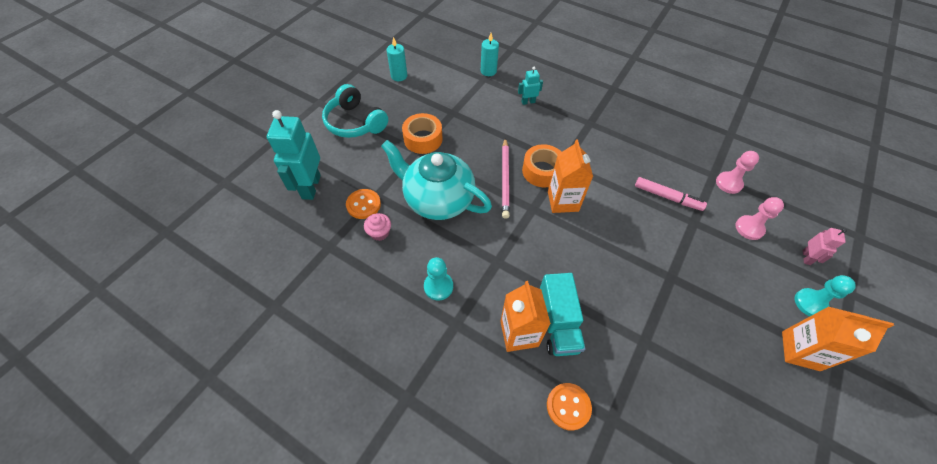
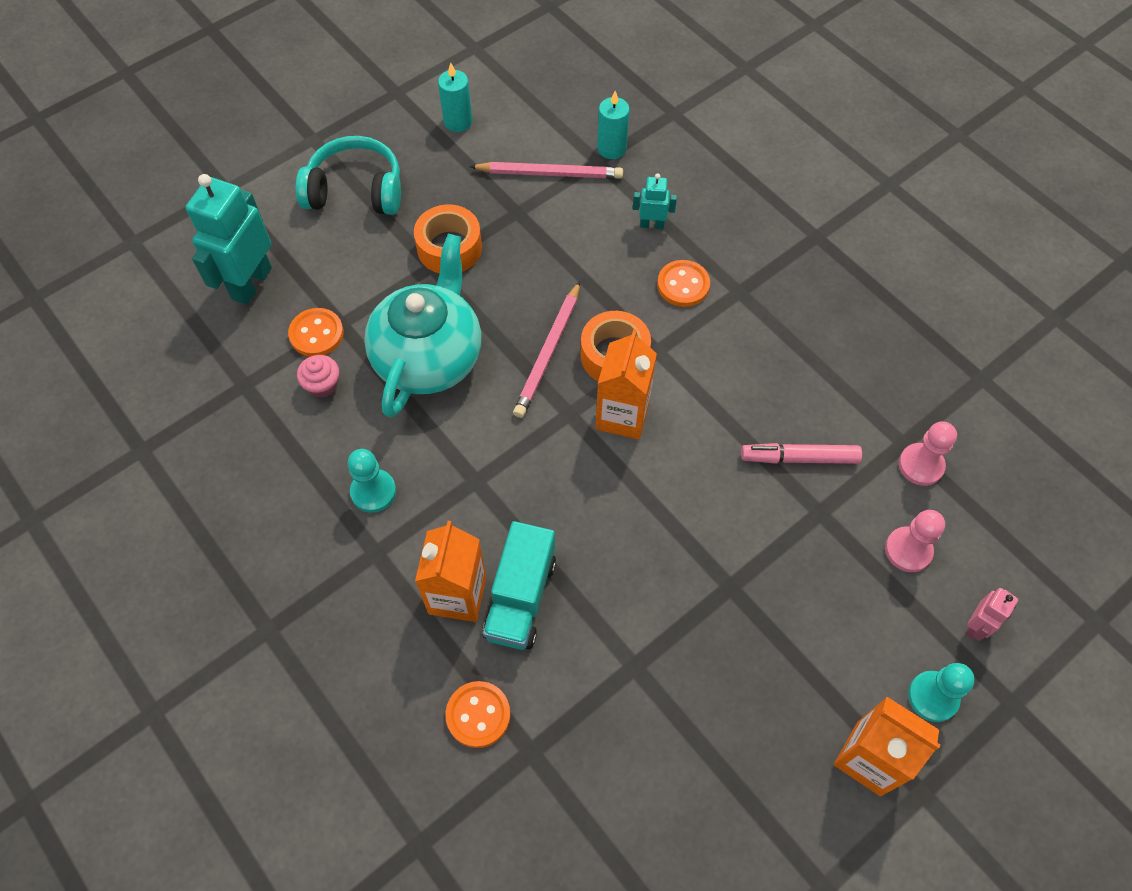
camera: 20 degrees right, 5 degrees up
turquoise headphones [322,84,388,138] -> turquoise headphones turned 120 degrees clockwise [295,136,401,215]
turquoise teapot [381,140,492,220] -> turquoise teapot turned 60 degrees clockwise [364,234,482,418]
pink marker [635,177,707,211] -> pink marker turned 135 degrees clockwise [741,443,862,464]
none -> pink pencil [469,162,623,179]
none -> orange button [657,260,710,307]

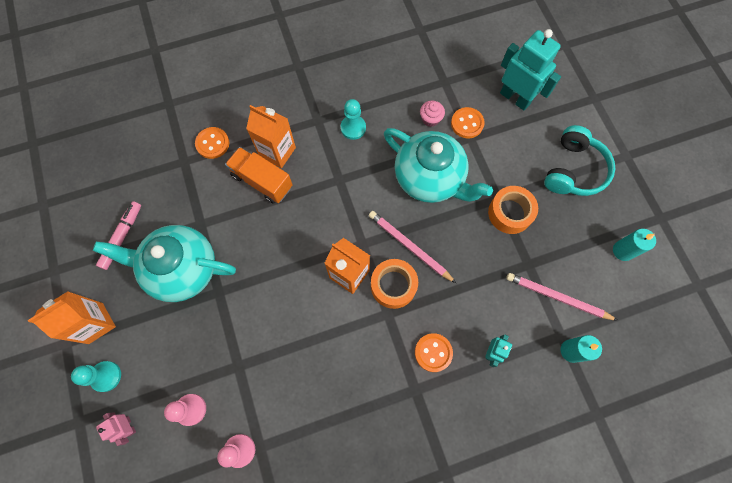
camera: 110 degrees right, 10 degrees up
pink pencil [469,162,623,179] -> pink pencil turned 90 degrees clockwise [506,273,618,321]
turquoise truck [483,521,556,650] -> orange truck [225,147,293,204]
pink marker [741,443,862,464] -> pink marker moved to [96,201,141,270]
none -> turquoise teapot [93,225,236,302]

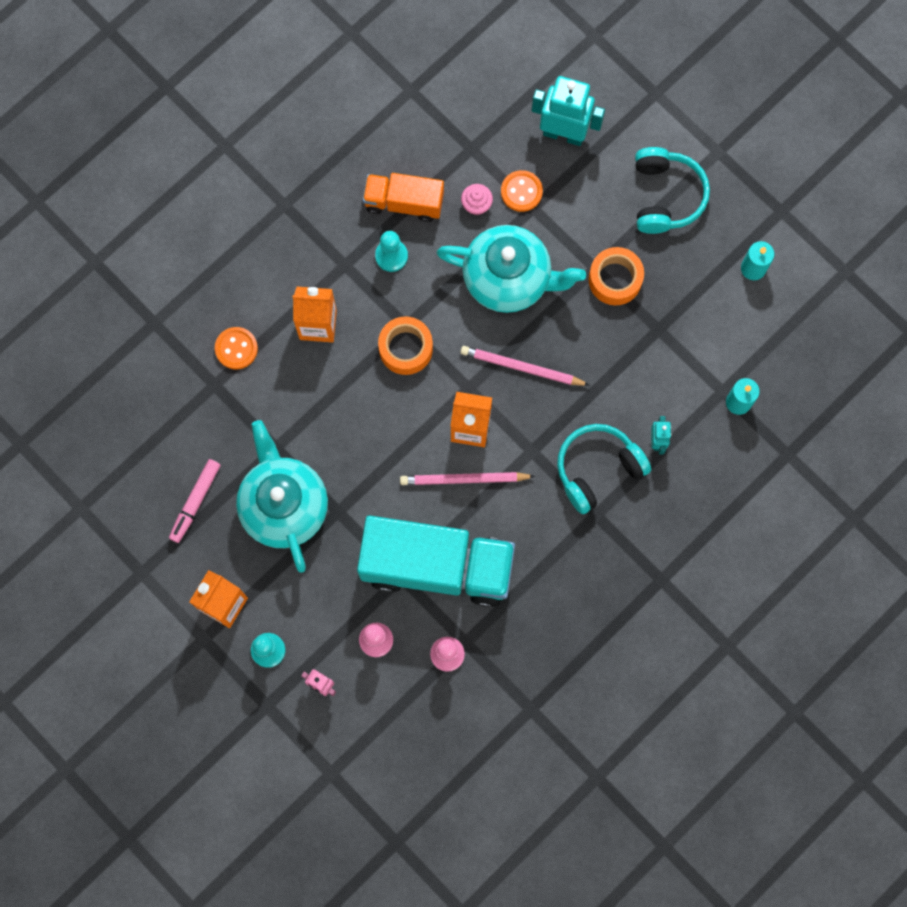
camera: 25 degrees left, 5 degrees up
turquoise teapot [93,225,236,302] -> turquoise teapot turned 90 degrees clockwise [236,420,328,573]
pink marker [96,201,141,270] -> pink marker turned 150 degrees counterclockwise [169,459,221,543]
orange truck [225,147,293,204] -> orange truck moved to [363,173,444,222]
orange tape [371,259,418,309] -> orange tape moved to [378,316,433,375]
orange button [415,333,453,372] -> turquoise headphones [557,424,651,514]
pink pencil [506,273,618,321] -> pink pencil moved to [400,472,536,485]
none -> turquoise truck [357,515,515,607]

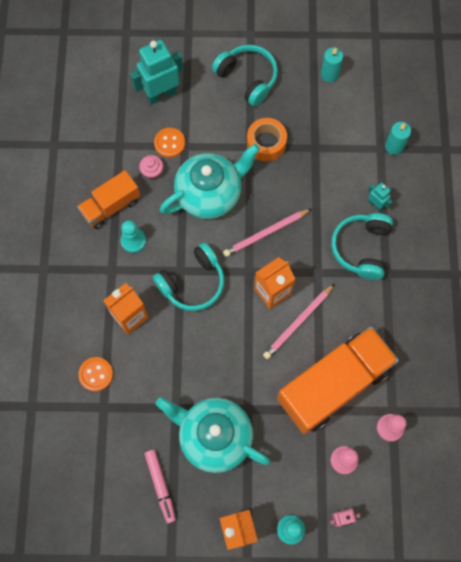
camera: 45 degrees left, 5 degrees down
turquoise truck [357,515,515,607] -> orange truck [277,326,399,434]
orange tape [378,316,433,375] -> turquoise headphones [153,243,225,311]

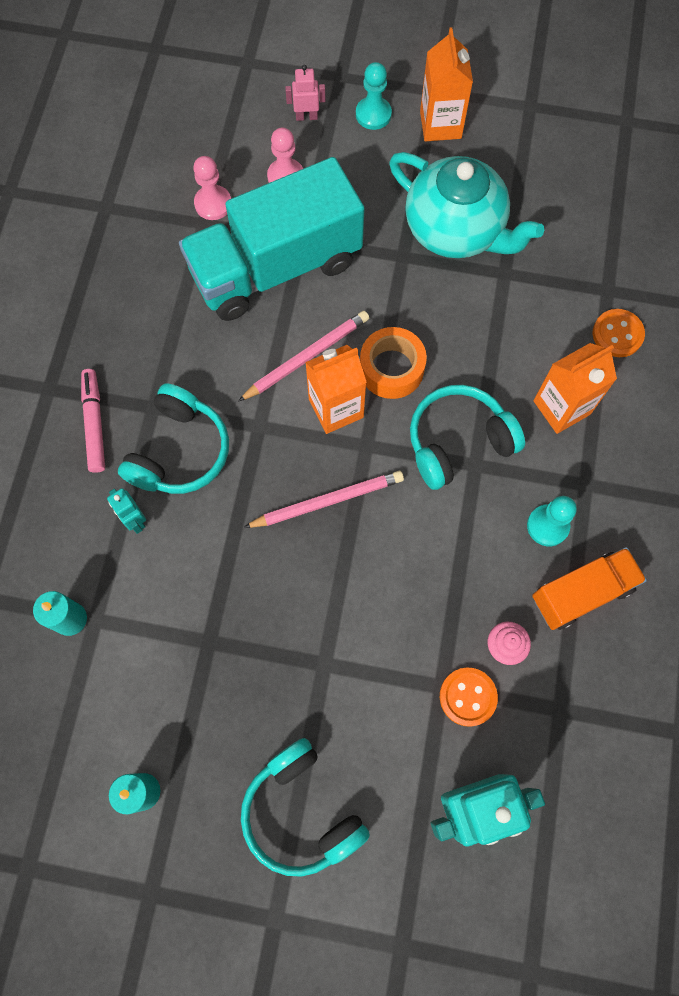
camera: 170 degrees left, 0 degrees up
pink marker [145,450,176,524] -> pink marker moved to [81,369,105,473]
turquoise teapot [160,144,260,219] -> none
orange tape [247,118,287,161] -> orange tape moved to [360,327,427,399]
orange truck [277,326,399,434] -> turquoise truck [179,157,365,321]

